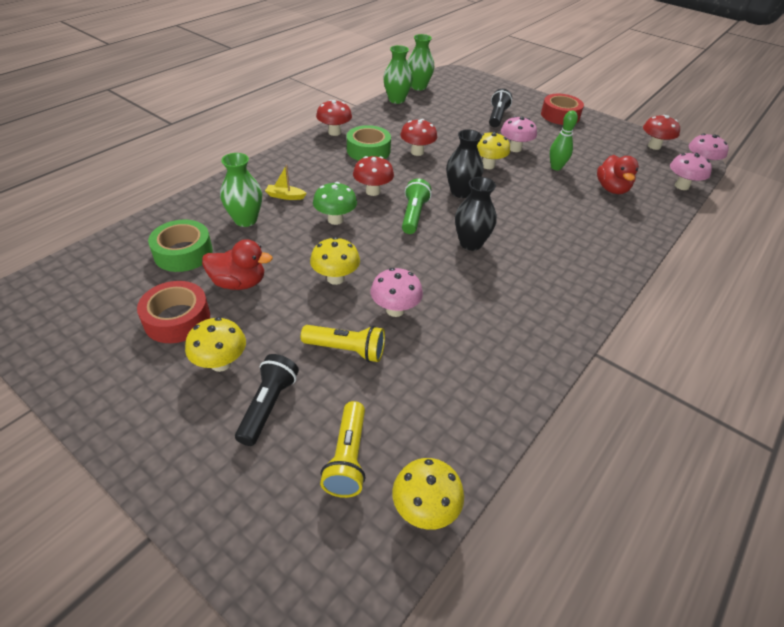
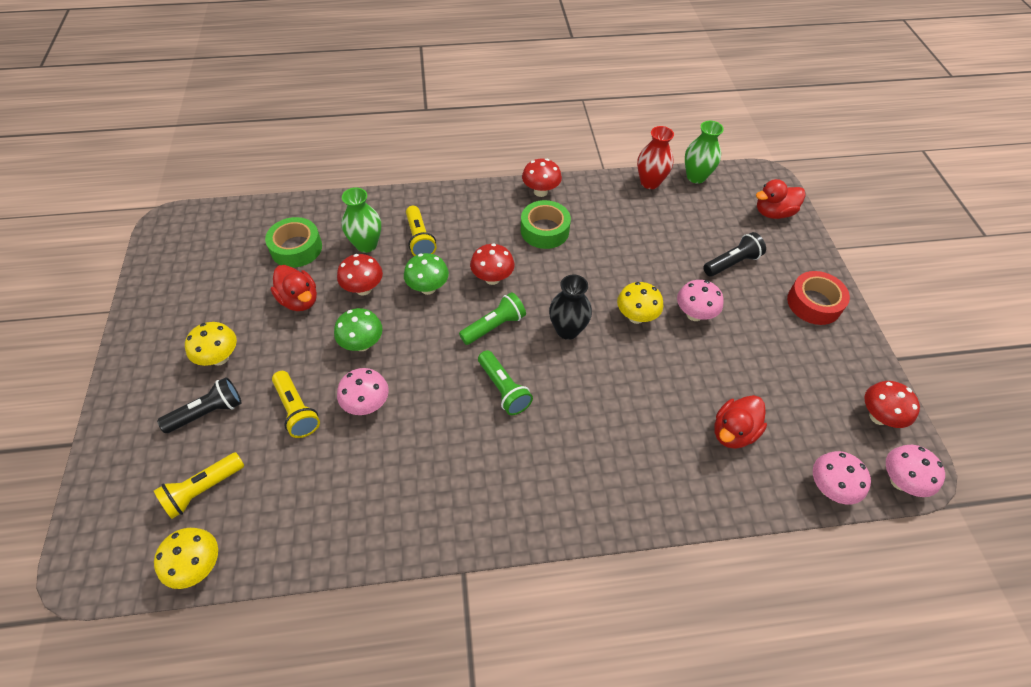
camera: 45 degrees right, 10 degrees up
red tape [137,281,210,343] -> none
yellow boat [265,165,307,200] -> yellow flashlight [406,206,436,256]
yellow mushroom [310,237,360,285] -> green mushroom [334,308,383,351]
green vase [383,45,413,104] -> red vase [637,126,674,189]
red mushroom [400,119,437,156] -> red mushroom moved to [337,254,383,296]
black vase [455,177,497,251] -> green flashlight [478,350,533,415]
green bowling pin [550,110,578,171] -> none
none -> red duck [756,179,806,219]

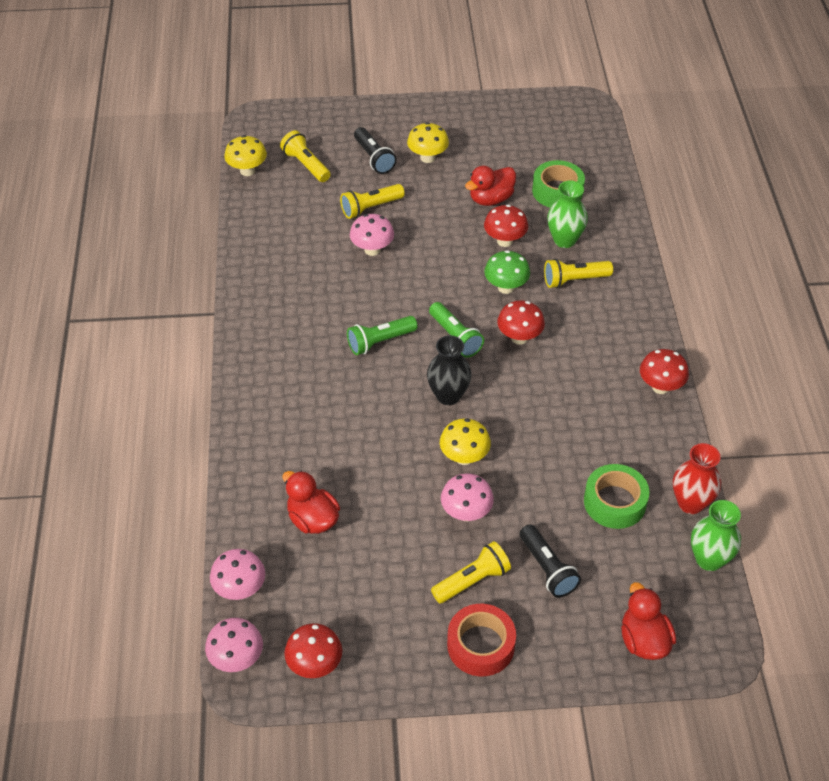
camera: 95 degrees right, 5 degrees down
green mushroom [334,308,383,351] -> none
green tape [521,200,571,249] -> green tape moved to [584,464,649,529]
none -> yellow flashlight [431,541,511,603]

